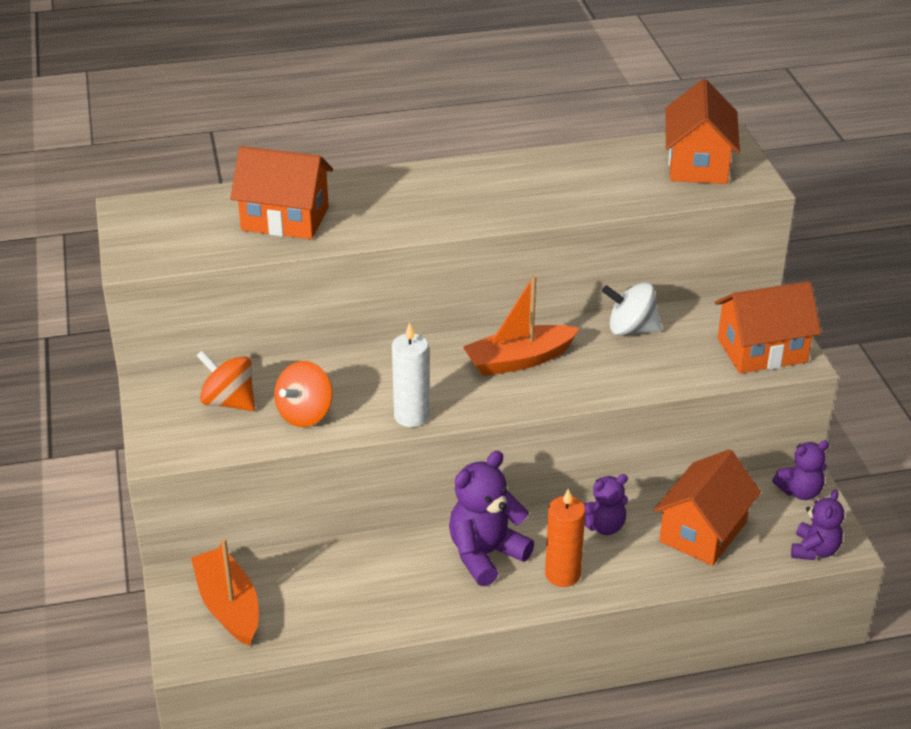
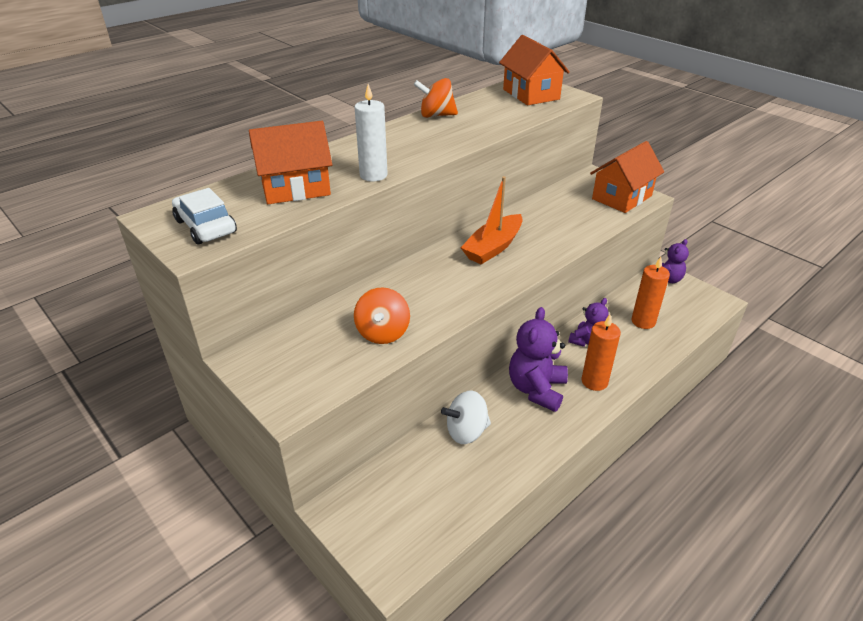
camera: 30 degrees left, 0 degrees up
orange boat [191,538,259,646] -> none
orange spinning top [196,350,255,411] -> orange spinning top moved to [414,78,458,118]
white candle [392,322,429,427] -> white candle moved to [355,84,388,181]
white spinning top [602,282,662,335] -> white spinning top moved to [441,391,491,444]
orange house [653,449,761,566] -> orange candle [631,257,670,329]
purple teddy bear [791,490,844,560] -> none
none -> white car [172,188,237,244]

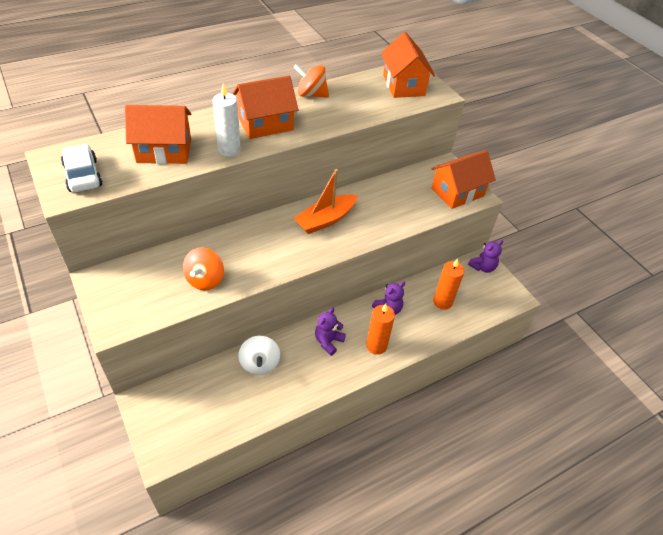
camera: 10 degrees right, 10 degrees up
white spinning top [441,391,491,444] -> white spinning top turned 90 degrees counterclockwise [238,336,280,375]
purple teddy bear [509,307,568,412] -> purple teddy bear [315,307,346,356], size x0.62
none -> orange house [232,76,298,139]

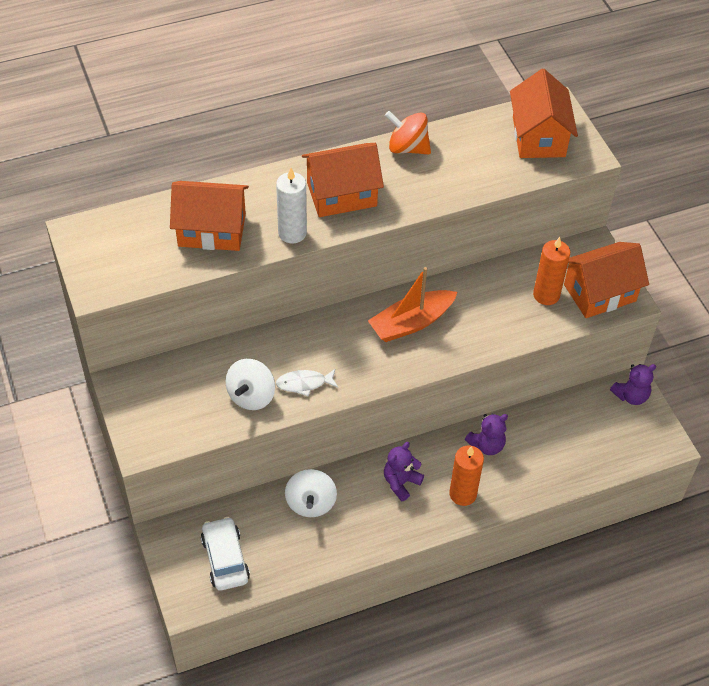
camera: 10 degrees right, 5 degrees up
white car [61,144,102,192] -> white car moved to [201,517,250,590]
orange spinning top [183,247,224,290] -> white spinning top [226,359,275,410]
orange candle [433,259,464,310] -> orange candle moved to [533,237,570,305]
none -> white fish [276,369,338,396]

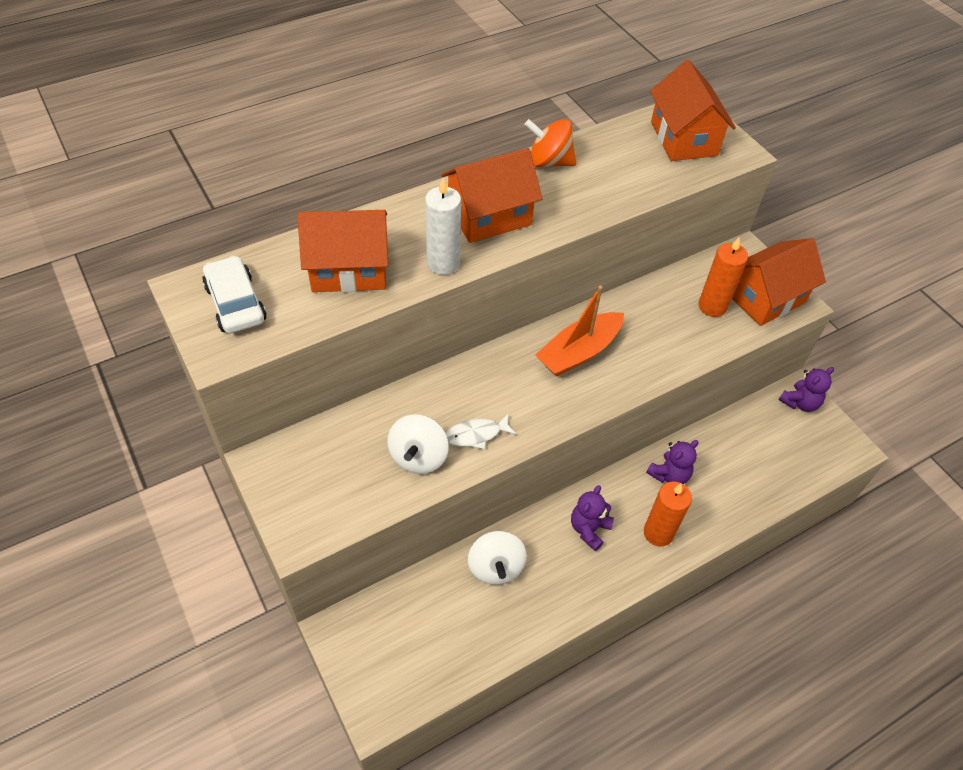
camera: 10 degrees left, 0 degrees up
white car [201,517,250,590] -> white car moved to [202,255,267,333]

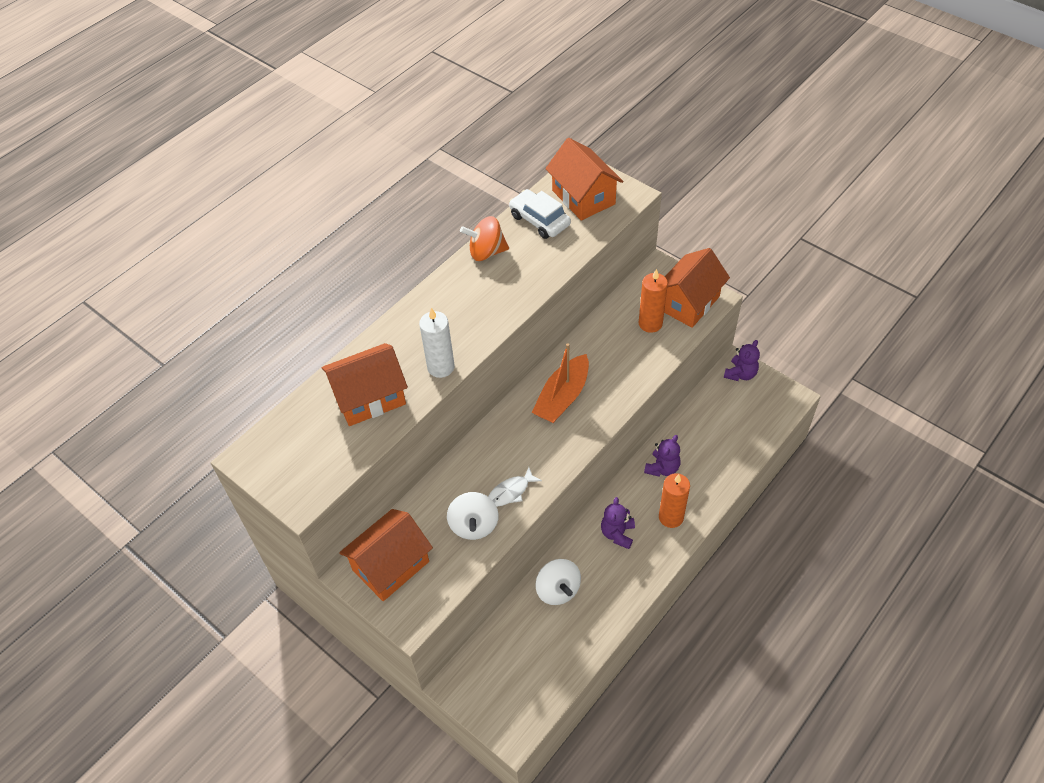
camera: 15 degrees left, 0 degrees up
white car [202,255,267,333] -> white car moved to [509,189,571,239]
orange house [441,148,542,243] -> orange house moved to [339,509,433,601]

